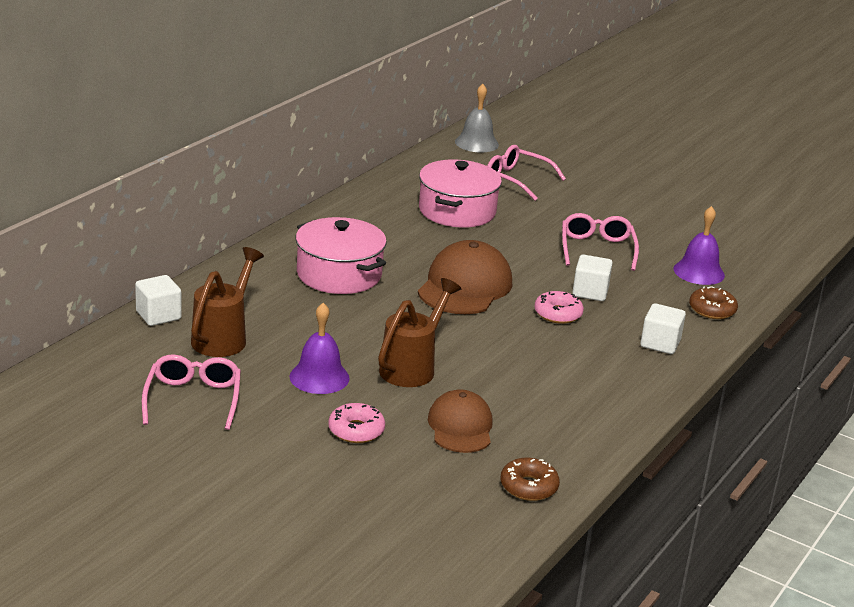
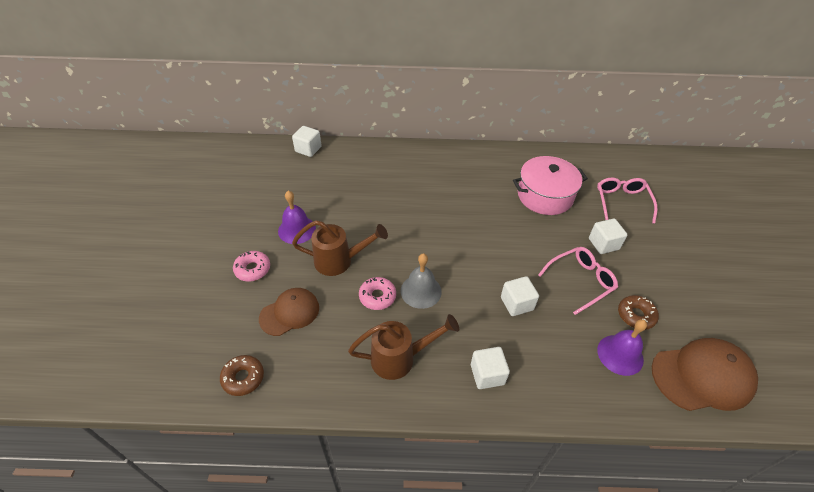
camera: 60 degrees right, 20 degrees up
pink glasses [142,354,241,430] -> none
brown watering can [191,247,264,357] -> brown watering can moved to [348,314,459,380]
pink pot [295,217,387,294] -> none
brown cap [418,240,512,314] -> brown cap moved to [652,338,758,411]
grey bell [455,84,499,153] -> grey bell moved to [401,254,442,309]
pink donut [534,291,584,324] -> pink donut moved to [359,277,396,310]
brown donut [689,286,738,319] -> brown donut moved to [618,295,659,330]
none -> white cube [589,218,627,254]

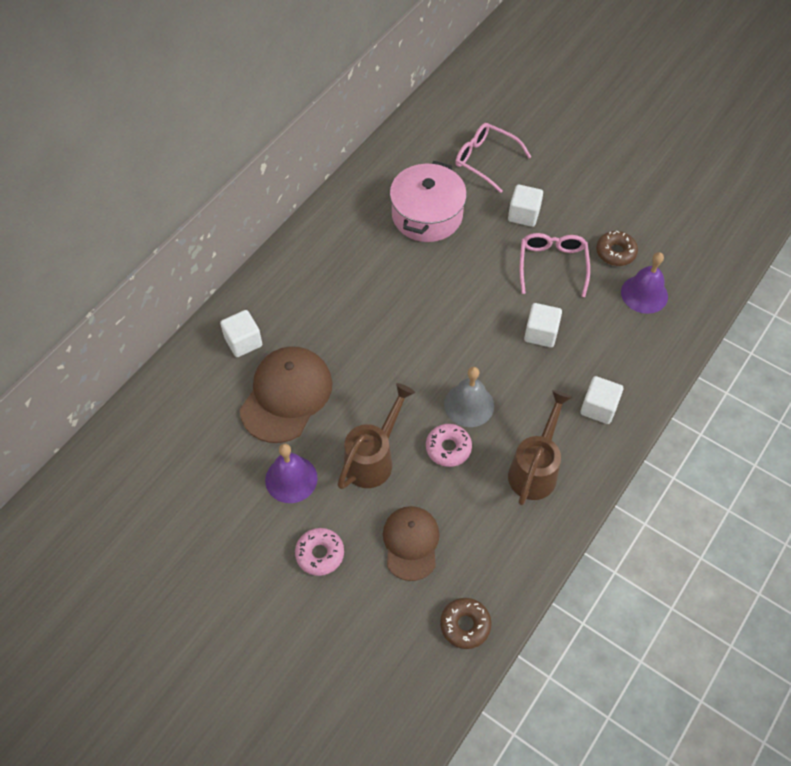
camera: 55 degrees left, 10 degrees up
white cube [292,126,322,157] -> white cube moved to [220,310,262,357]
brown cap [652,338,758,411] -> brown cap moved to [240,346,333,443]

